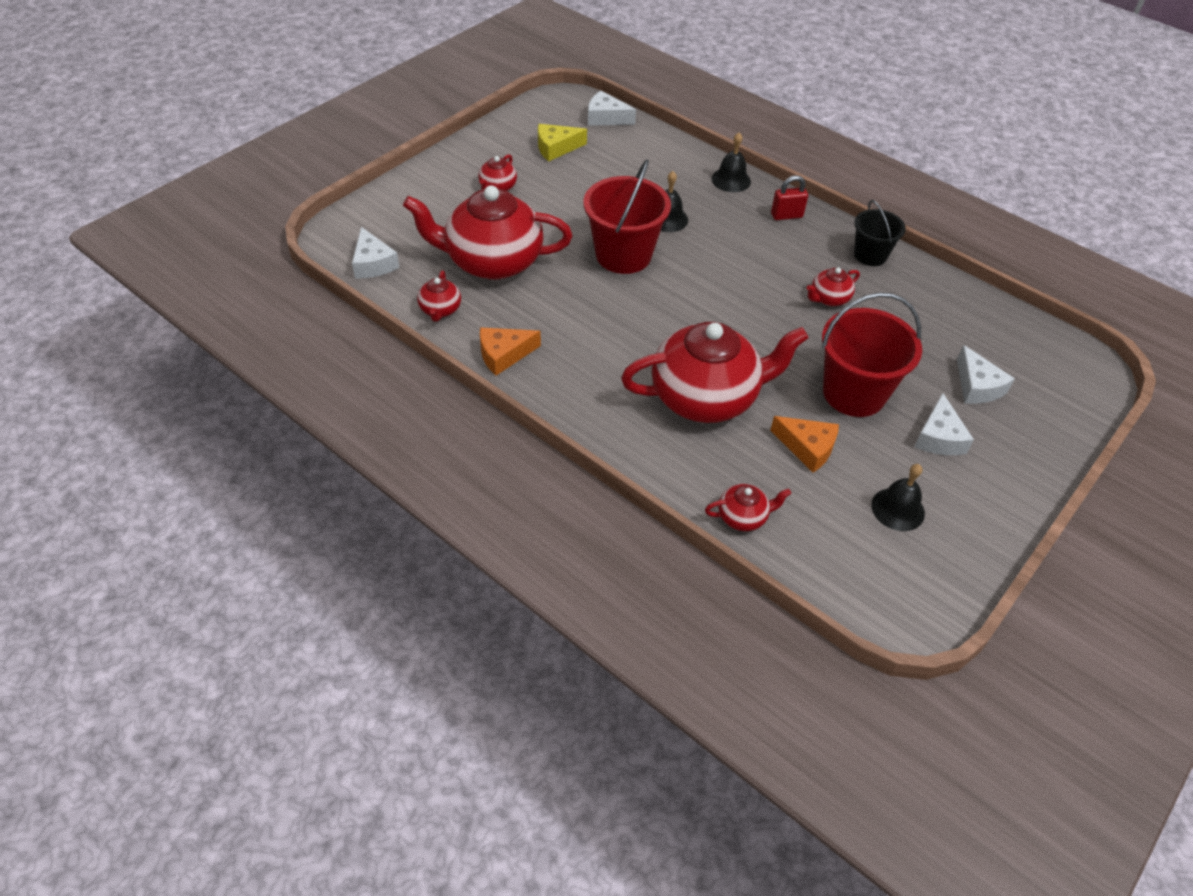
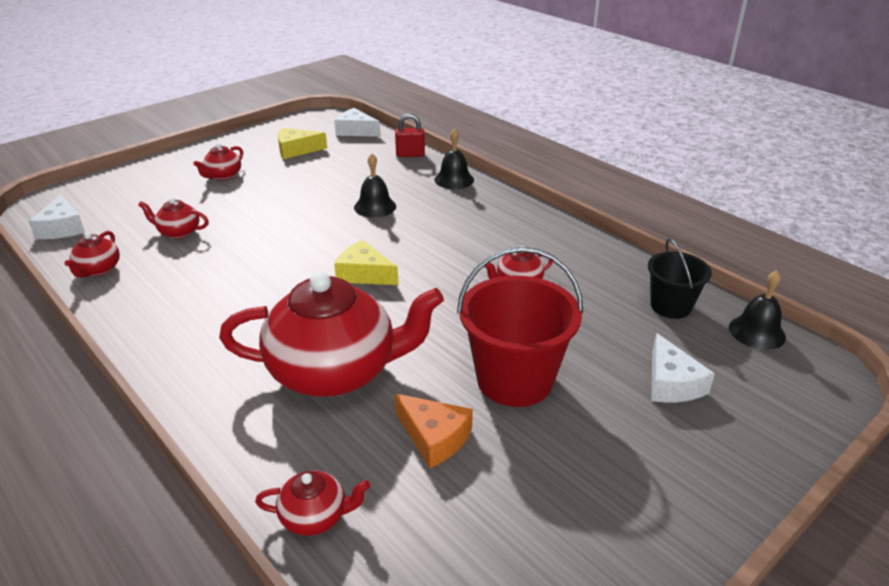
camera: 10 degrees right, 15 degrees down
red teapot [403,185,572,280] -> red teapot [138,198,209,239], size x0.43
orange cheese [480,327,541,376] -> none
red bucket [583,159,671,274] -> none
red padlock [771,175,808,220] -> red padlock moved to [395,113,425,157]
black bucket [854,200,906,266] -> black bucket moved to [648,238,712,319]
black bell [871,464,925,531] -> black bell moved to [729,270,786,350]
white cheese [914,393,974,455] -> none
none -> yellow cheese [334,240,398,285]

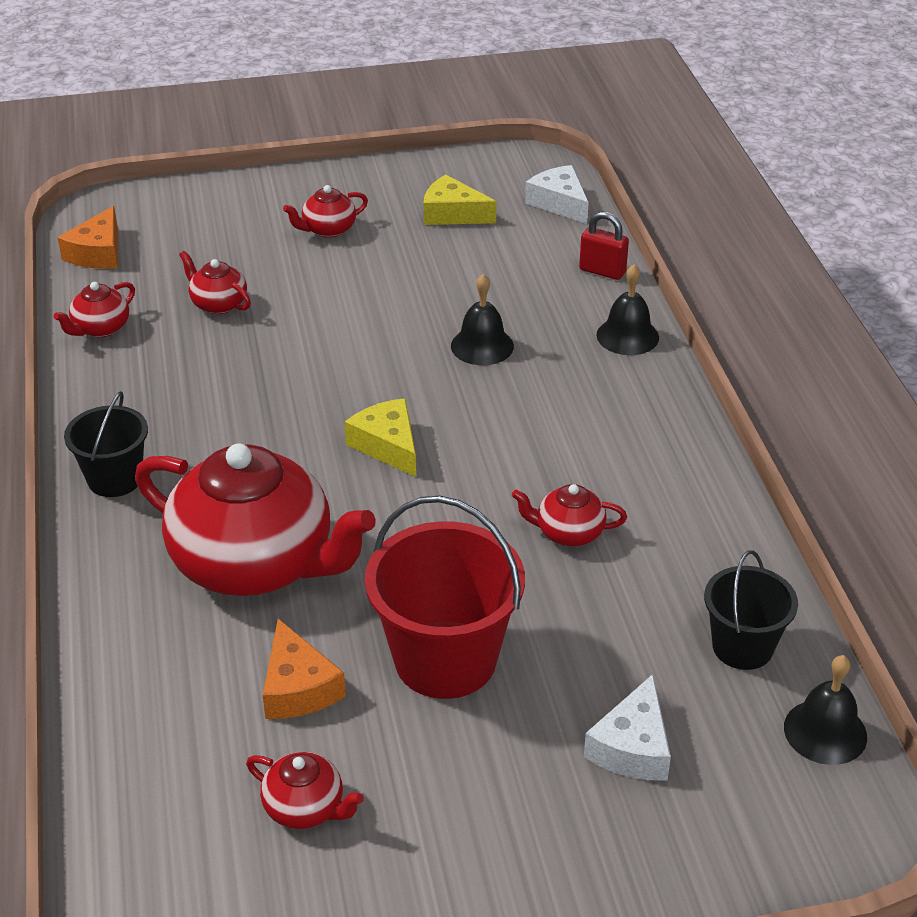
camera: 30 degrees right, 5 degrees up
white cheese [29,194,85,239] -> orange cheese [58,206,118,269]
red teapot [255,470,370,536] -> red teapot moved to [246,752,364,829]
none -> black bucket [64,391,148,497]

